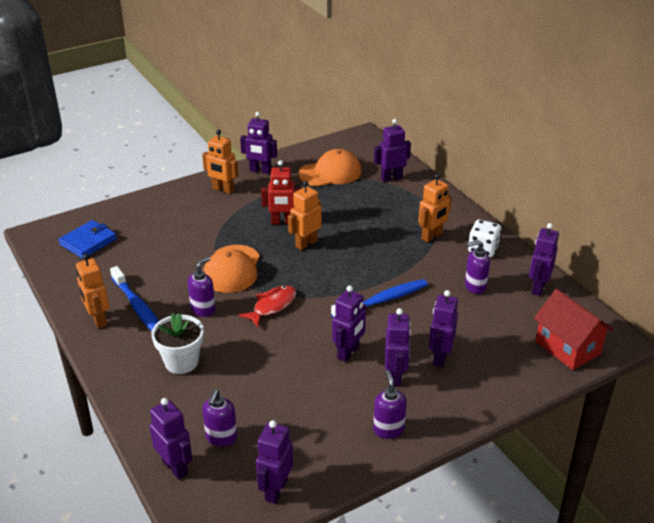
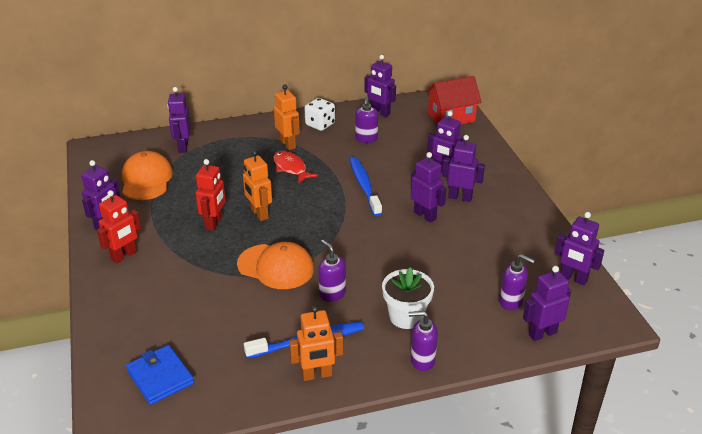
camera: 75 degrees left, 0 degrees up
orange robot [202,129,238,194] -> red robot [97,190,141,264]
red fish [238,285,296,327] -> red fish moved to [273,151,318,184]
purple soap dispenser [373,370,407,439] -> purple soap dispenser moved to [409,311,438,371]

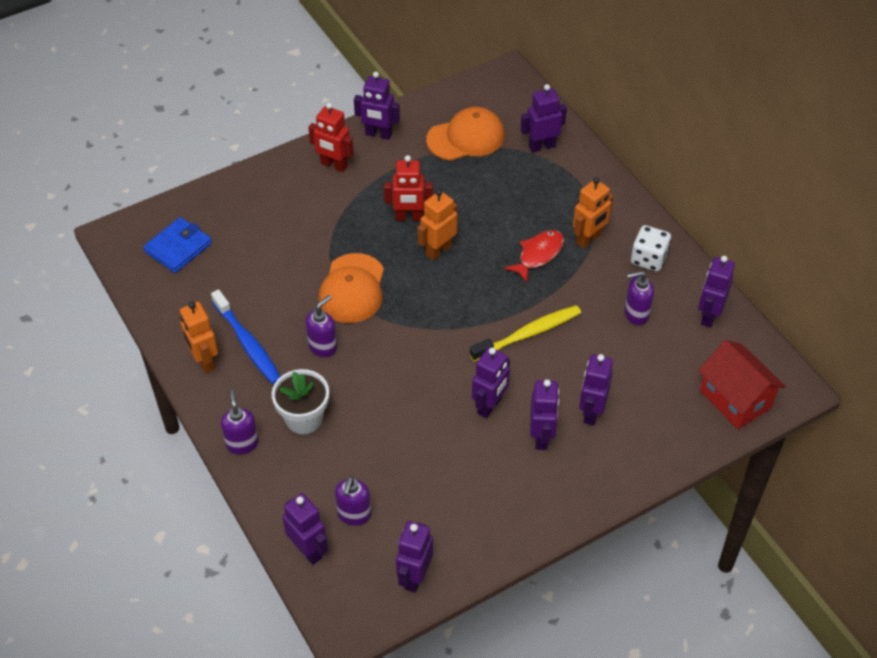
camera: 75 degrees right, 15 degrees up
blue toothbrush [350,157,382,216] -> yellow toothbrush [470,305,581,362]

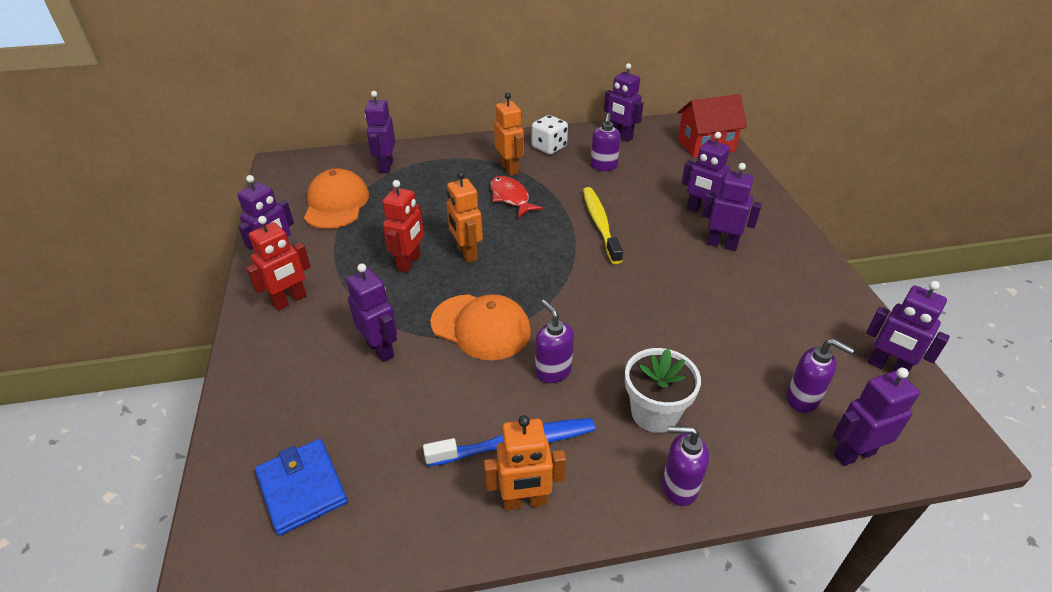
camera: 70 degrees left, 10 degrees down
purple robot [472,347,510,419] -> purple robot moved to [346,263,397,362]

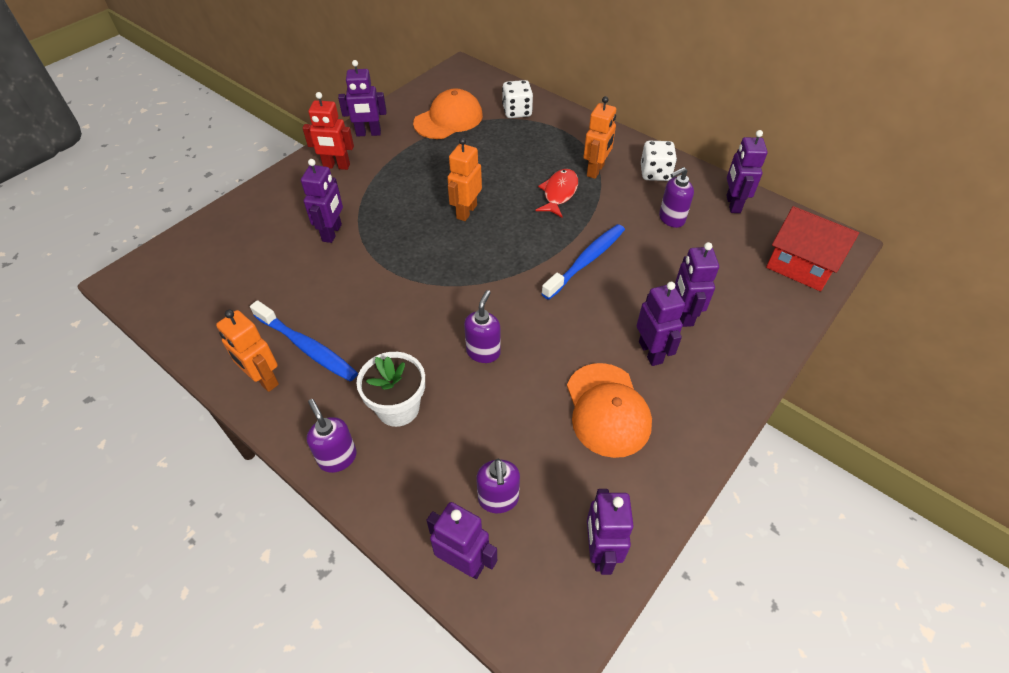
camera: 50 degrees right, 10 degrees up
blue wallet [255,439,348,536] -> none
purple robot [365,91,395,173] -> white dice [502,80,533,118]
red robot [382,180,424,273] -> none
orange cap [430,294,531,360] -> orange cap moved to [567,363,652,458]
purple soap dispenser [535,300,574,383] -> purple soap dispenser moved to [464,290,501,363]
yellow toothbrush [583,187,623,264] -> blue toothbrush [541,224,625,300]

